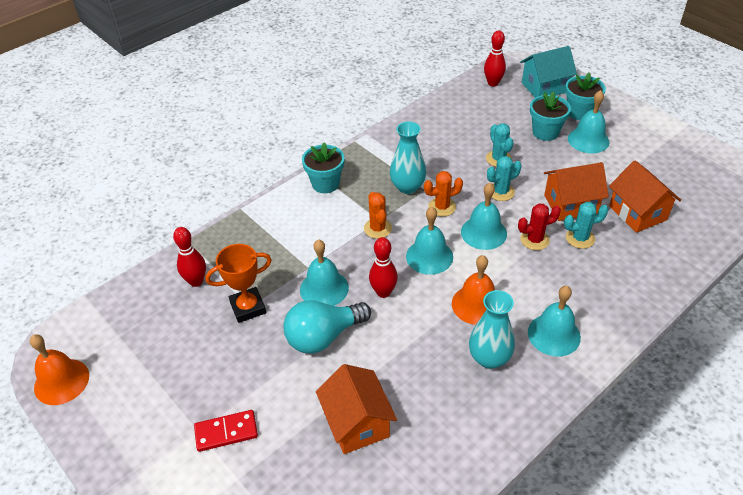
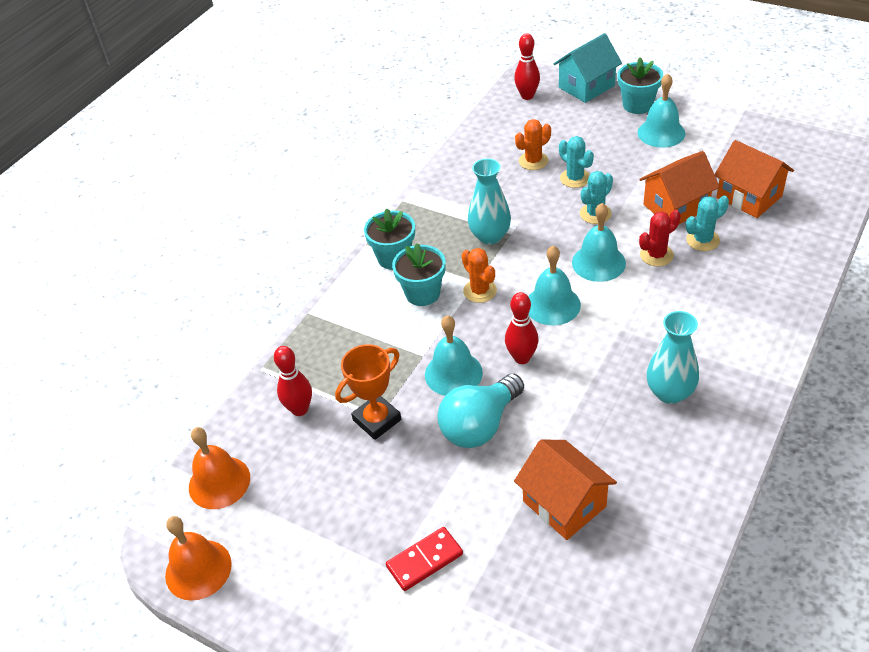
camera: 15 degrees left, 0 degrees up
orange cactus [424,171,463,217] -> orange cactus moved to [515,119,551,170]
orange bell [452,255,495,325] -> orange bell moved to [189,427,250,509]
turquoise bell [528,286,581,356] -> none
turquoise flower pot [530,91,571,141] -> turquoise flower pot moved to [392,243,446,306]

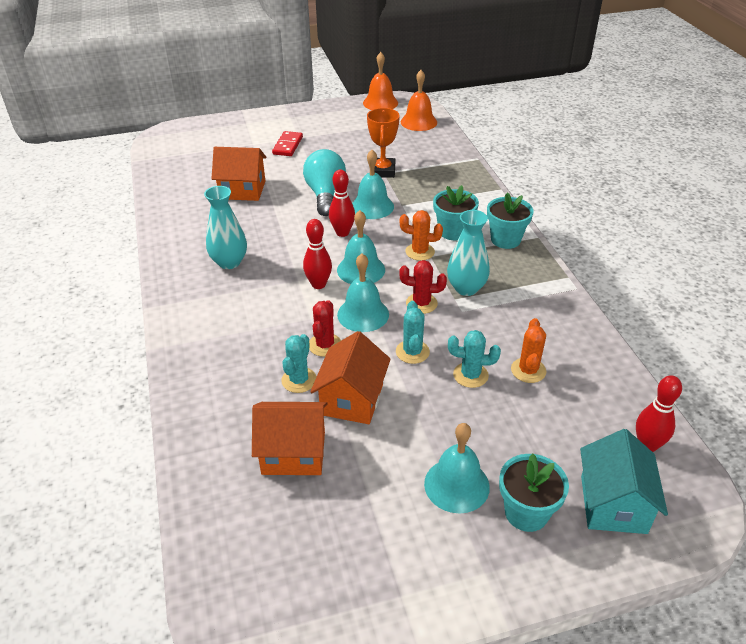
camera: 130 degrees right, 5 degrees down
red bowling pin [274,346,312,416] -> red bowling pin moved to [303,219,332,289]
none -> red cactus [399,260,447,314]

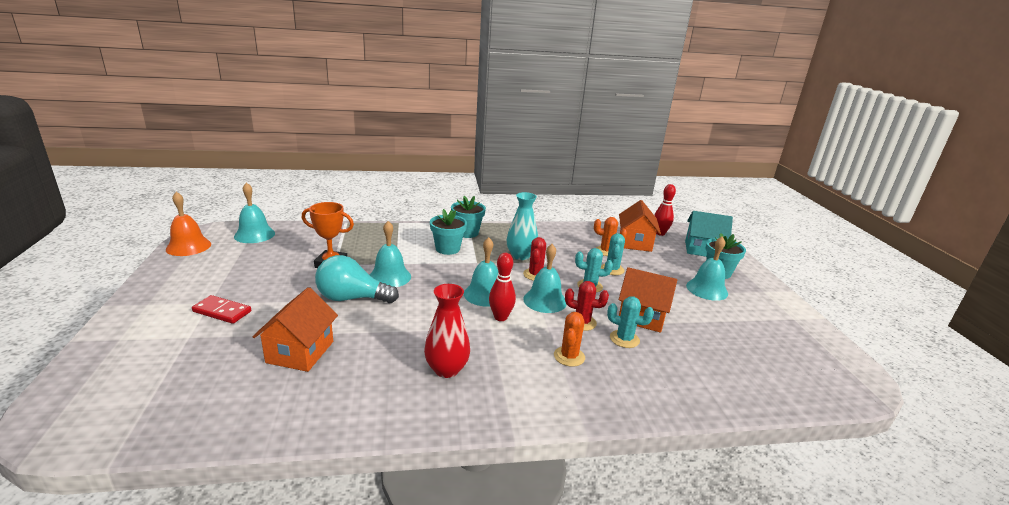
camera: 85 degrees left, 15 degrees down
turquoise vase [204,186,247,269] -> red vase [424,284,470,378]
orange house [252,402,328,475] -> orange house moved to [619,200,661,252]
red bowling pin [329,169,355,237] -> none
orange cactus [400,210,443,261] -> orange cactus moved to [554,312,585,367]
orange bell [401,70,437,131] -> turquoise bell [234,182,275,243]

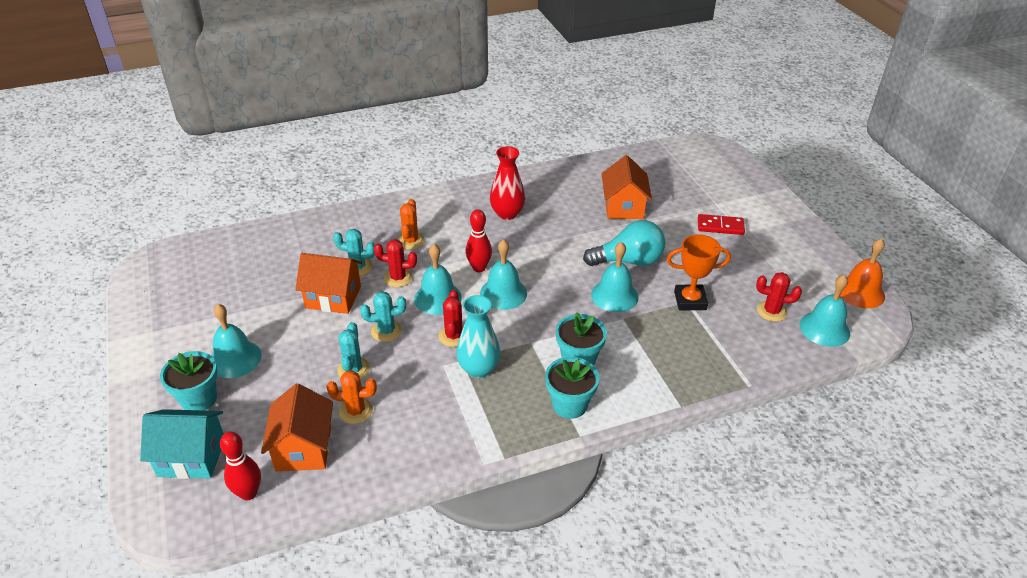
camera: 170 degrees right, 15 degrees up
none -> red cactus [756,272,802,322]

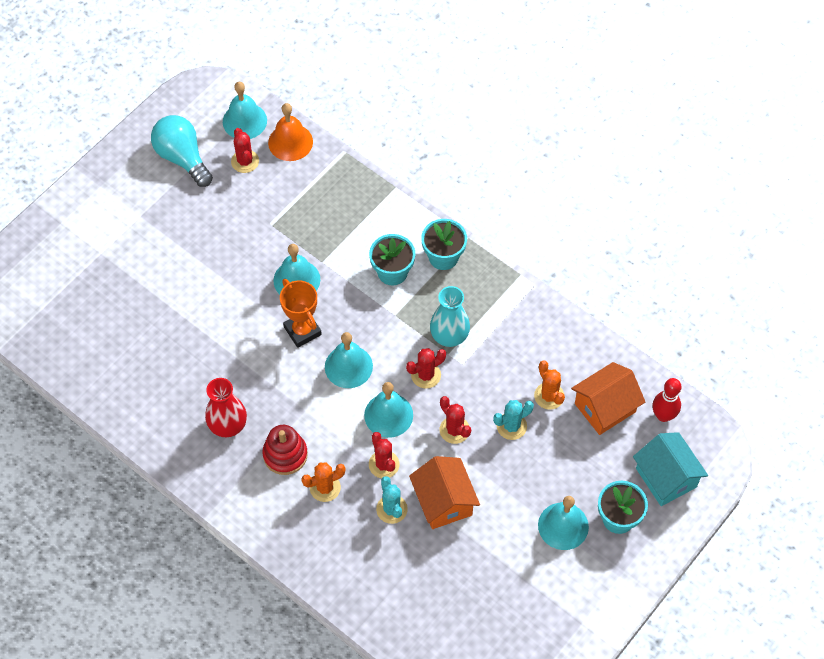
camera: 120 degrees left, 20 degrees up
turquoise cactus [360,291,406,342] -> red cactus [440,396,471,444]
red bowling pin [465,209,492,272] -> none
turquoise light bulb [583,220,666,266] -> turquoise light bulb moved to [151,115,213,187]
orange house [602,155,652,219] -> none
orange trophy [667,234,731,311] -> orange trophy moved to [280,279,322,348]
red domino [698,214,745,235] -> none
orange bell [840,238,885,308] -> orange bell moved to [268,103,313,161]
none -> red stacking toy [263,425,308,475]

